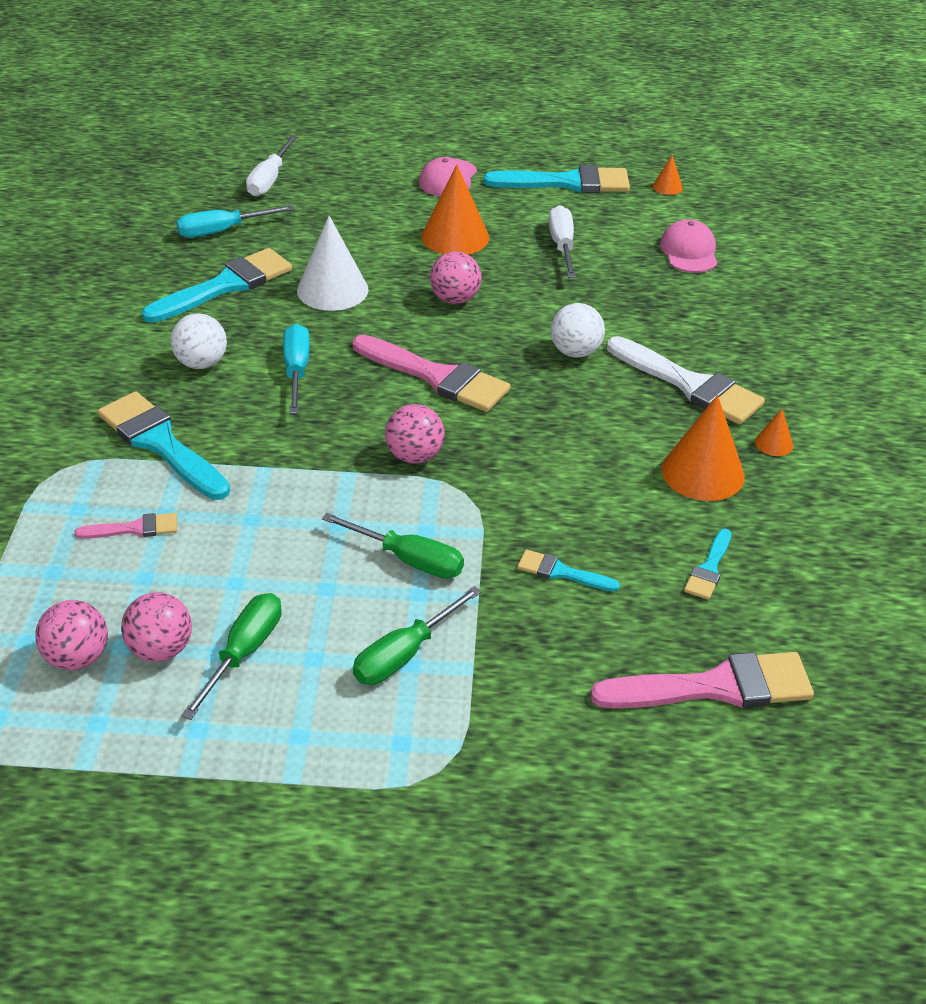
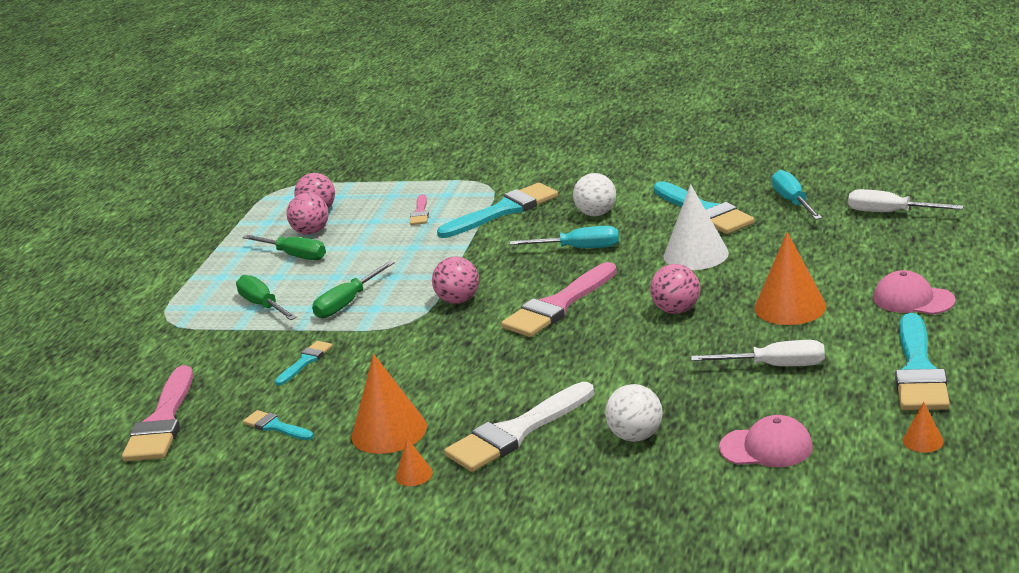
camera: 105 degrees right, 15 degrees down
white ball [551,303,605,357] -> white ball moved to [605,384,663,442]

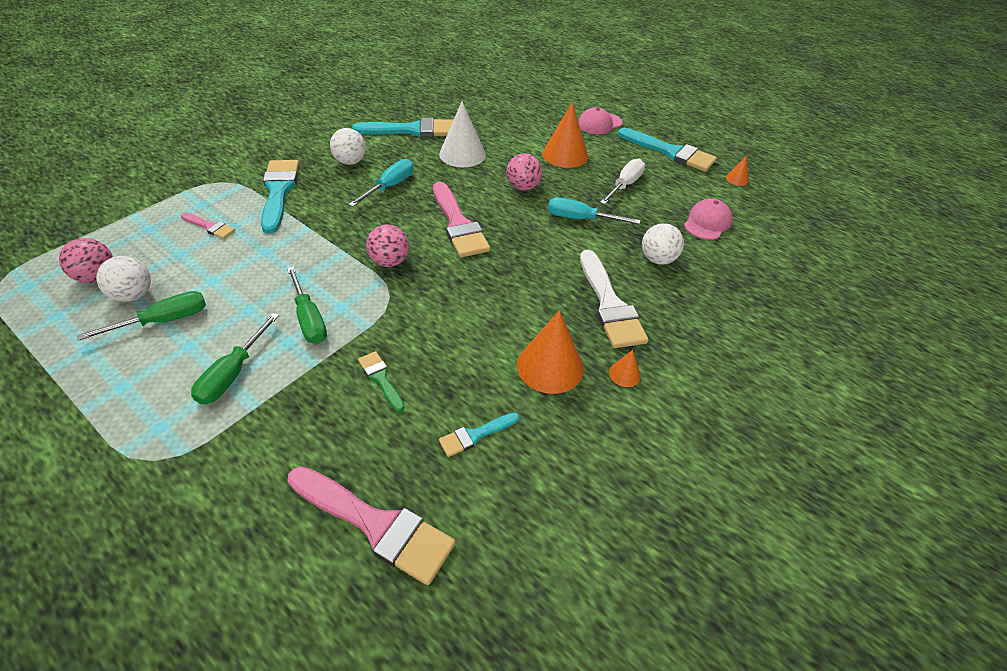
camera: 70 degrees left, 20 degrees up
green screwdriver [236,275,297,320] -> green screwdriver turned 60 degrees counterclockwise [191,313,279,405]
turquoise brush [275,341,333,386] -> green brush [358,351,405,412]
pink ball [287,193,329,235] -> white ball [96,256,151,302]
turquoise screwdriver [772,170,822,220] -> turquoise screwdriver moved to [548,197,640,224]
white screwdriver [848,189,964,212] -> none

